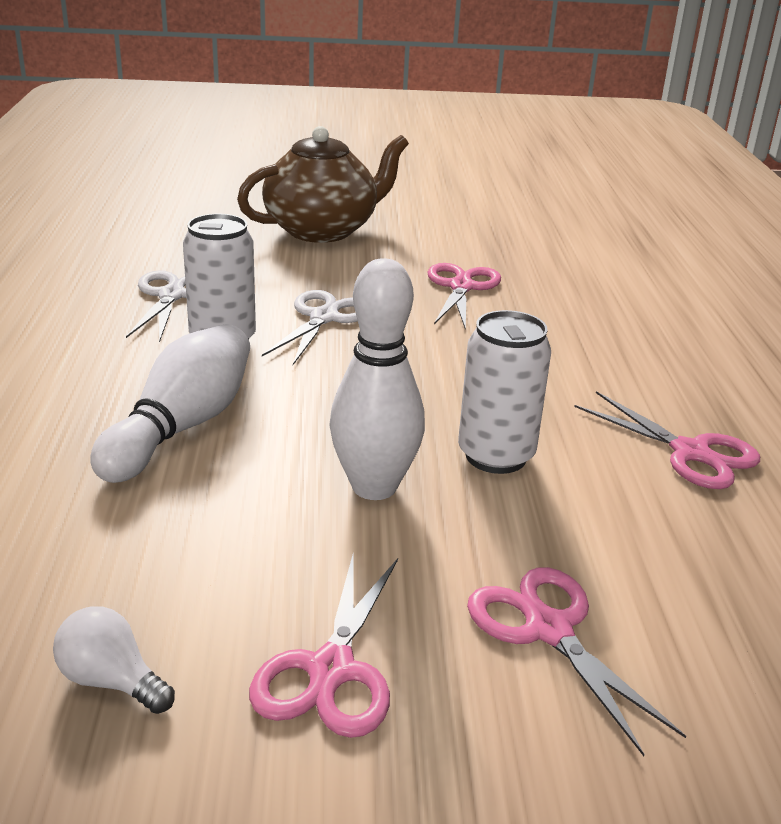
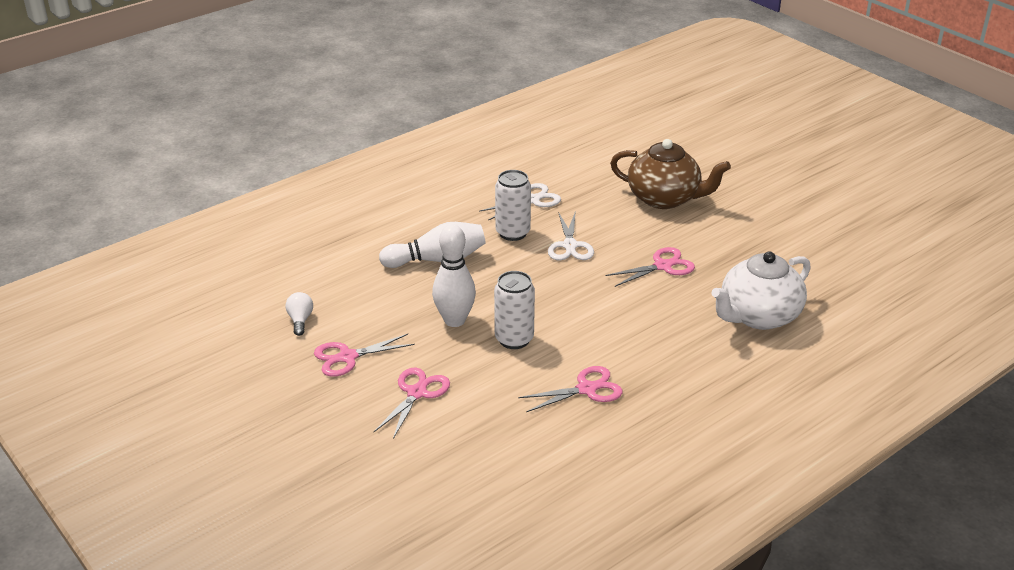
camera: 55 degrees right, 5 degrees up
white scissors [262,290,358,365] -> white scissors turned 105 degrees clockwise [548,211,594,260]
pink scissors [575,391,760,489] -> pink scissors turned 120 degrees counterclockwise [518,366,622,412]
none -> white teapot [711,251,811,330]

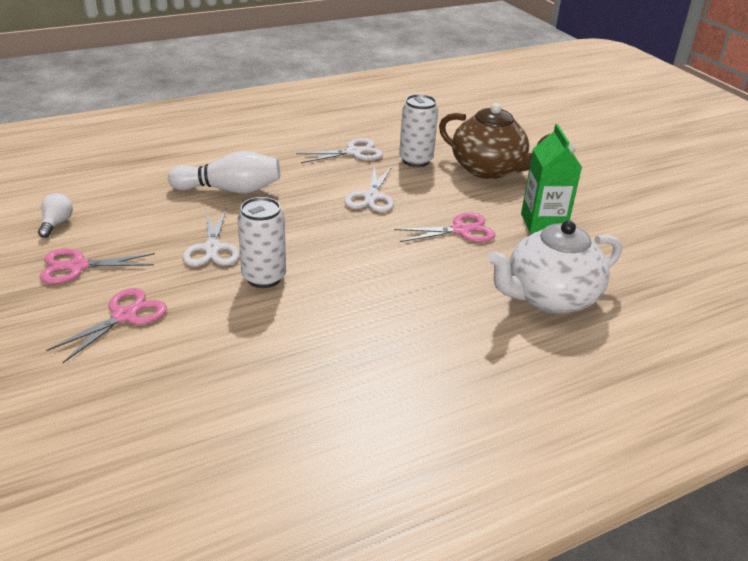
camera: 10 degrees right, 0 degrees up
white bowling pin [432,224,476,327] -> white scissors [183,209,239,266]
white can [495,170,531,241] -> white can moved to [399,94,438,167]
pink scissors [518,366,622,412] -> none
none -> green carton [521,124,582,233]

